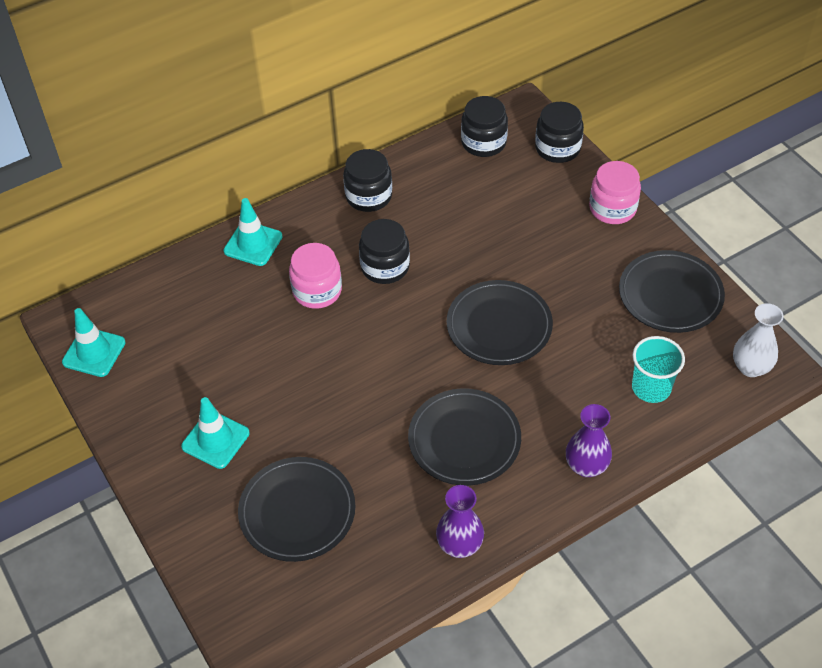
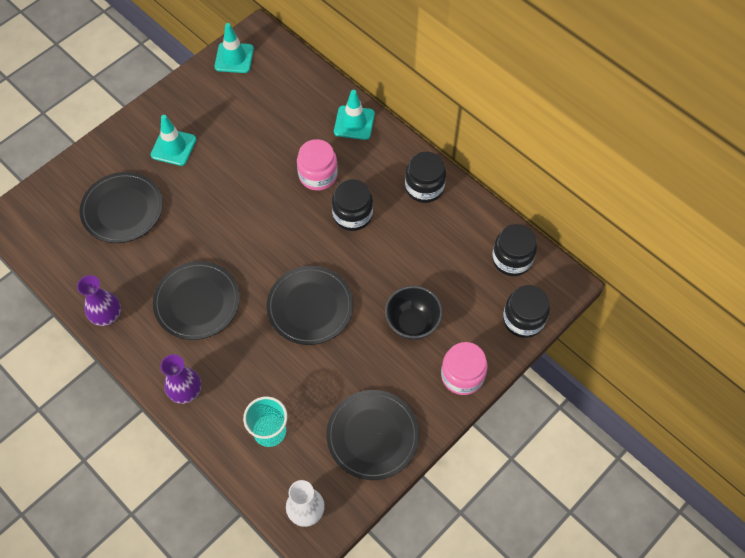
camera: 75 degrees right, 10 degrees up
none -> black bowl [385,286,443,340]

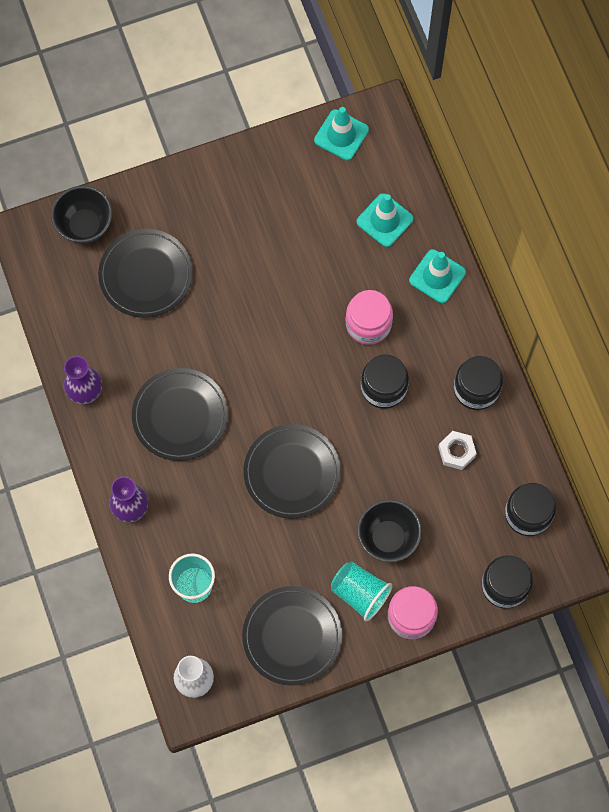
camera: 25 degrees right, 10 degrees up
turquoise traffic cone [151,115,196,166] -> turquoise traffic cone moved to [357,193,414,247]
none -> black bowl [51,186,112,244]
none -> turquoise cup [331,561,392,621]
none -> white nut [438,431,477,470]

